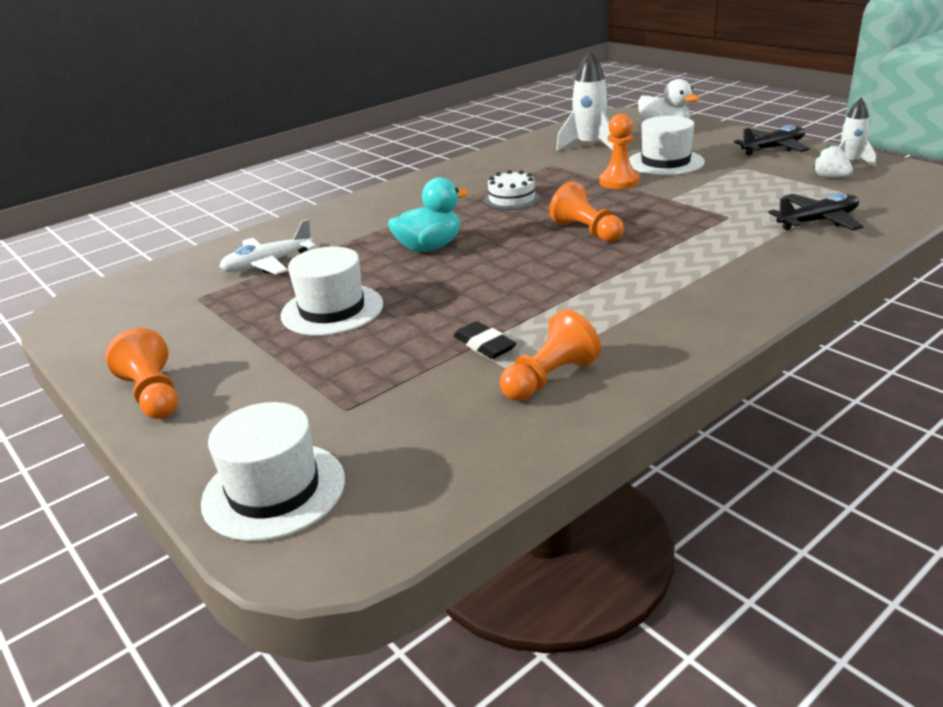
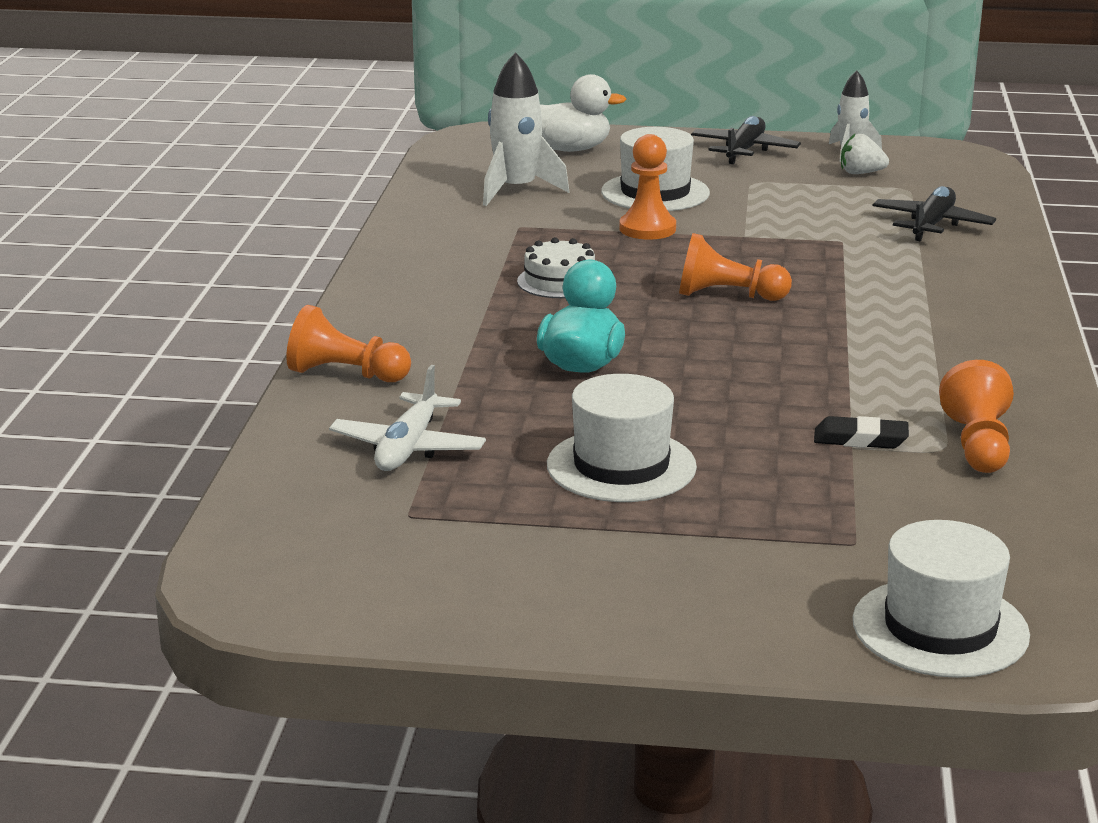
camera: 45 degrees left, 5 degrees down
orange pawn [105,328,178,419] -> orange pawn moved to [286,305,411,382]

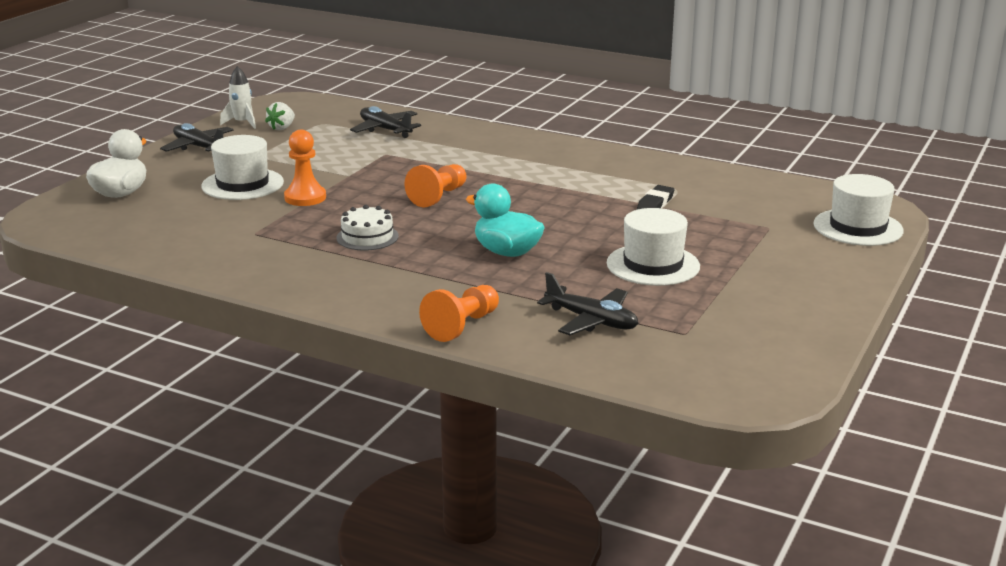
camera: 70 degrees left, 0 degrees up
white plane [329,365,486,471] -> black plane [537,272,638,335]
white rocket [483,52,570,206] -> none
orange pawn [939,360,1014,473] -> none

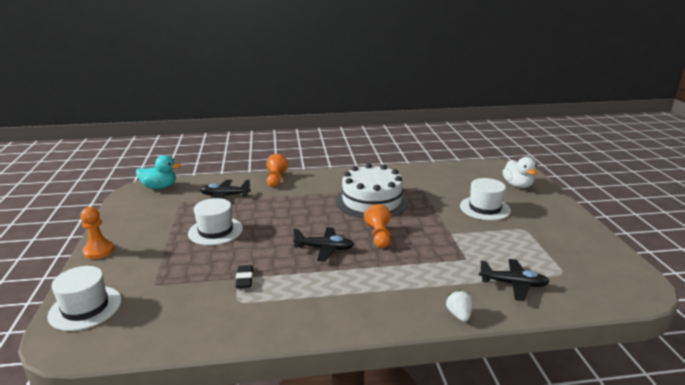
camera: 145 degrees right, 0 degrees up
black plane [160,123,234,152] -> black plane moved to [293,227,354,262]
white rocket [220,66,256,129] -> none
white strawberry [265,102,295,130] -> white strawberry moved to [446,290,473,322]
orange pawn [284,130,326,206] -> orange pawn moved to [80,207,114,259]
white cake [336,205,399,251] -> white cake [336,163,408,218], size x2.15
turquoise duck [466,183,545,257] -> turquoise duck moved to [136,155,181,189]

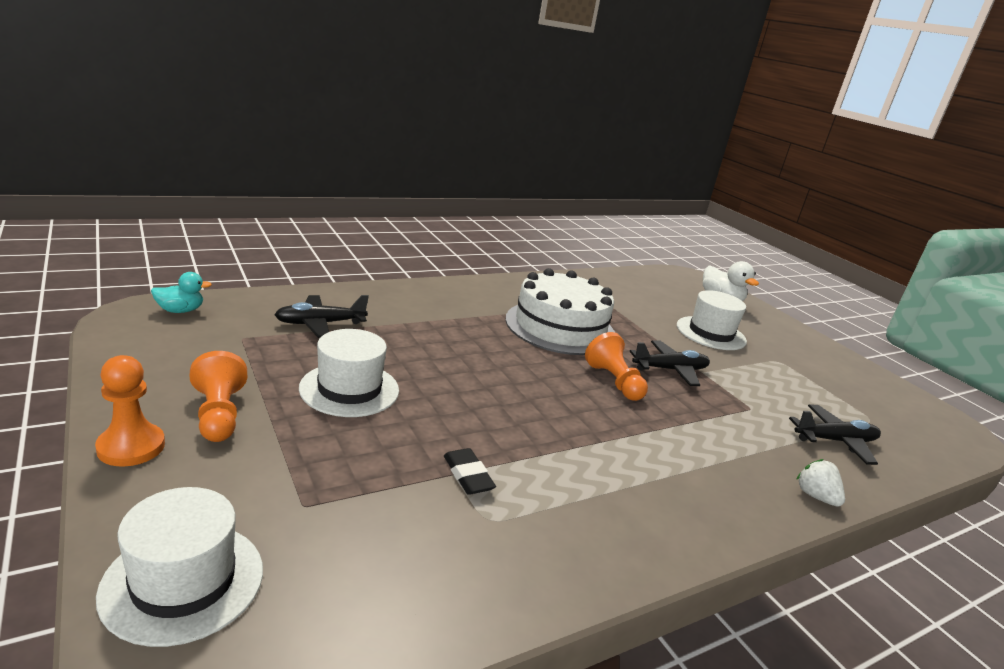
camera: 25 degrees left, 0 degrees up
turquoise duck [136,155,181,189] -> turquoise duck [151,272,212,313], size x0.64
orange pawn [266,154,288,187] -> orange pawn moved to [189,351,247,442]
black plane [293,227,354,262] -> black plane moved to [629,340,710,386]

